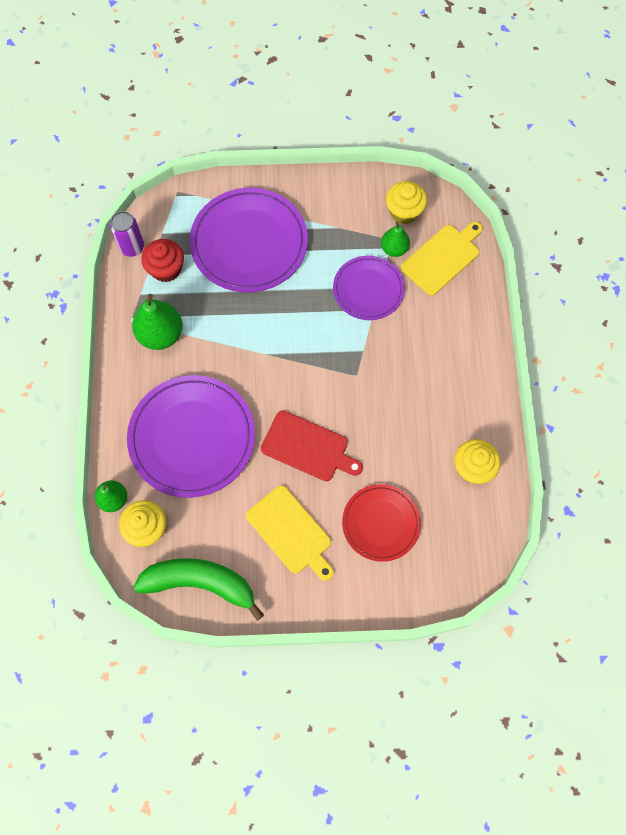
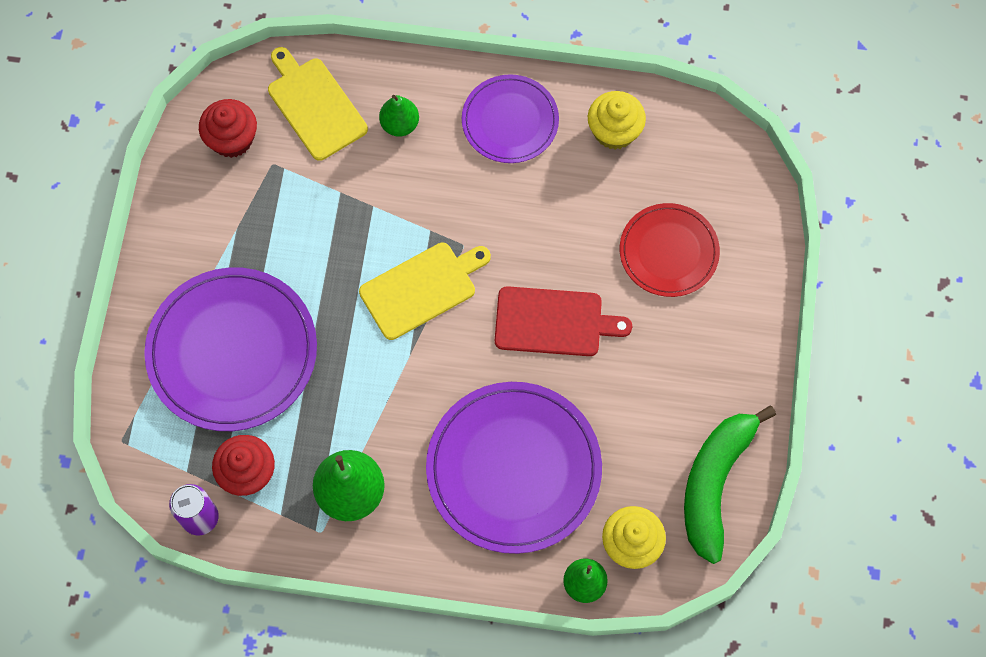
camera: 80 degrees left, 0 degrees up
yellow cutting board [246,485,334,581] -> yellow cutting board moved to [359,243,491,340]
red cutting board [261,411,363,481] -> red cutting board turned 60 degrees clockwise [495,286,632,356]
purple plate [333,256,405,320] -> purple plate moved to [462,74,559,163]
green pear [381,221,410,257] -> green pear moved to [379,95,419,137]
yellow cupcake [386,181,427,224] -> red cupcake [199,99,257,158]

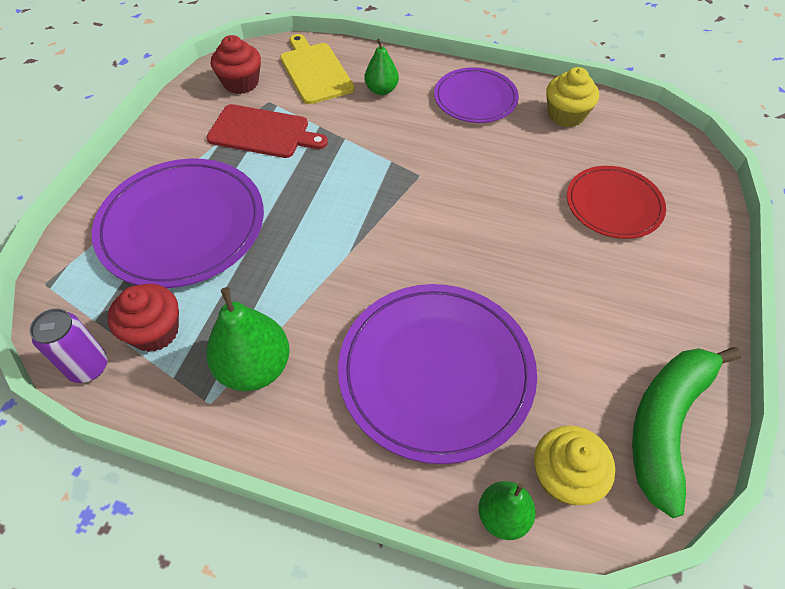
camera: 10 degrees right, 15 degrees down
yellow cutting board [359,243,491,340] -> none
red cutting board [495,286,632,356] -> red cutting board moved to [207,104,328,158]

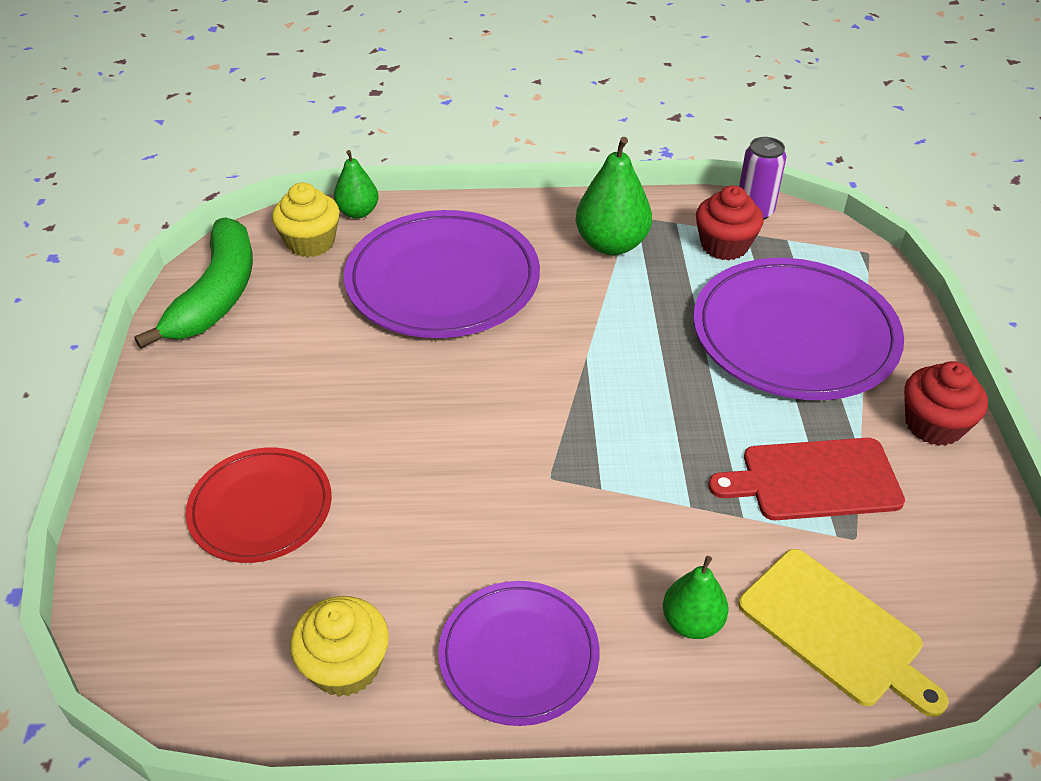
camera: 160 degrees right, 10 degrees down
red cupcake [211,35,261,94] -> red cupcake moved to [904,361,988,446]

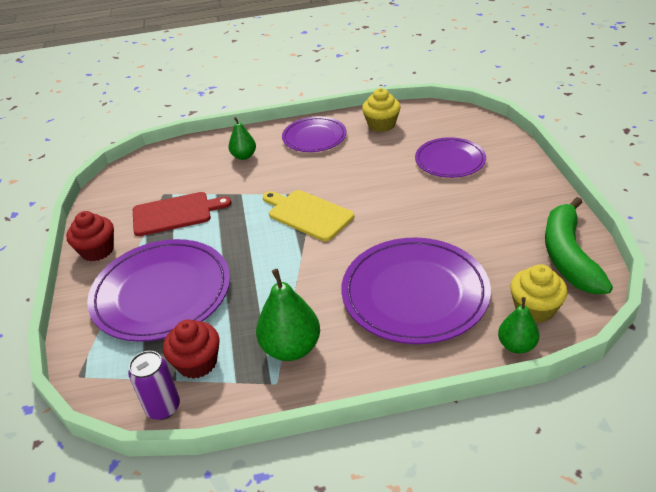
camera: 175 degrees right, 5 degrees down
red plate [186,448,332,563] -> purple plate [415,137,486,178]
yellow cutting board [738,549,949,717] -> yellow cutting board moved to [263,190,354,241]

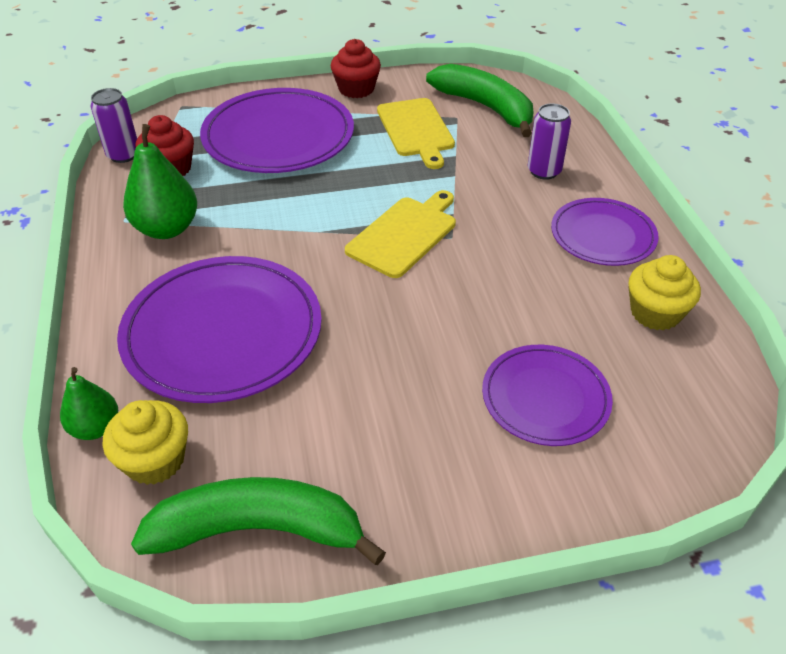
camera: 85 degrees right, 5 degrees up
red cutting board [133,192,231,236] -> yellow cutting board [377,98,455,169]
green pear [229,117,256,160] -> purple can [528,103,571,180]
none -> green banana [426,64,534,137]

